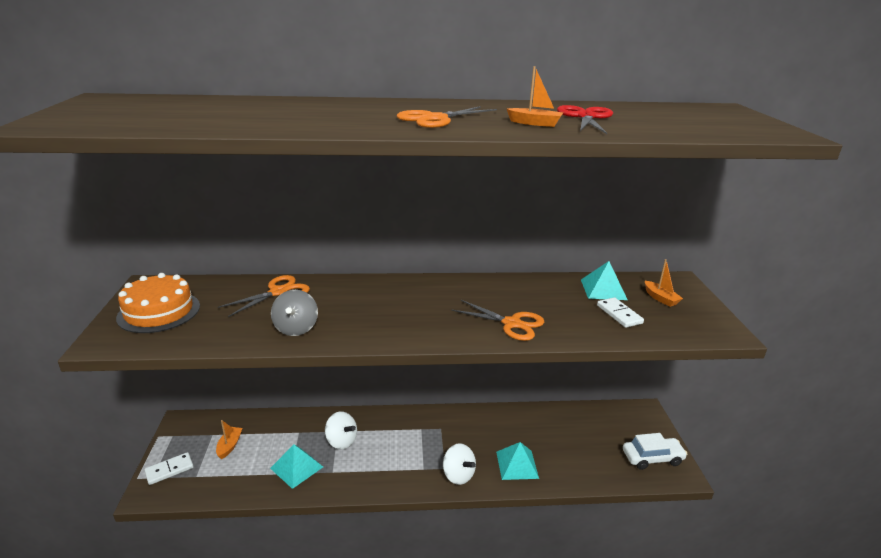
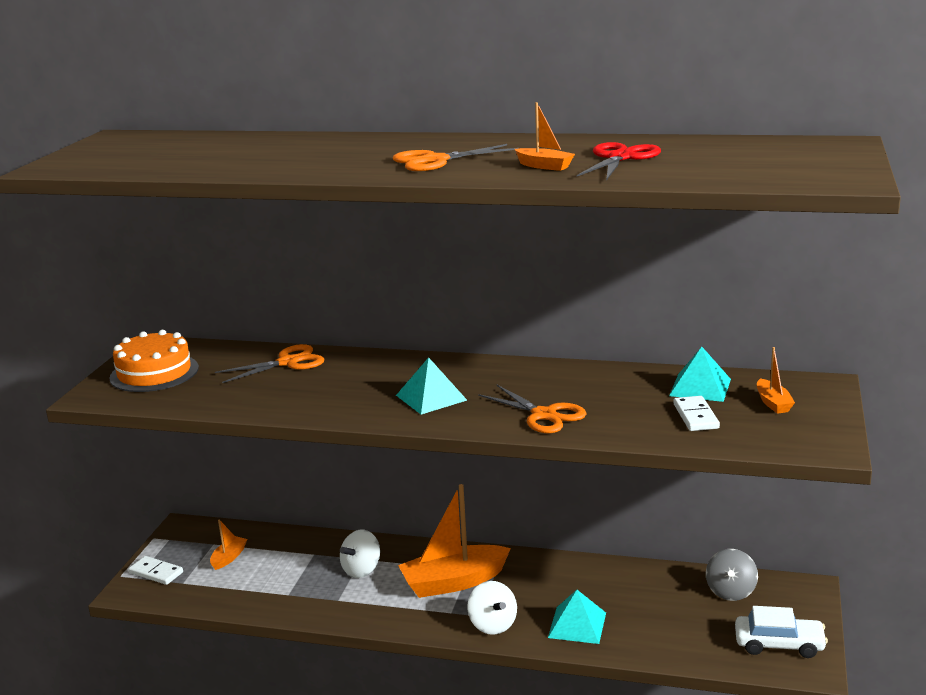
camera: 20 degrees right, 5 degrees down
white domino [144,452,194,485] -> white domino turned 45 degrees clockwise [129,556,183,585]
turquoise pyramid [270,445,323,489] -> turquoise pyramid moved to [396,357,467,415]
grey spinning top [271,290,318,336] -> grey spinning top moved to [706,549,758,601]
white spinning top [325,412,357,450] -> white spinning top turned 75 degrees clockwise [340,529,380,578]
none -> orange boat [398,484,511,598]

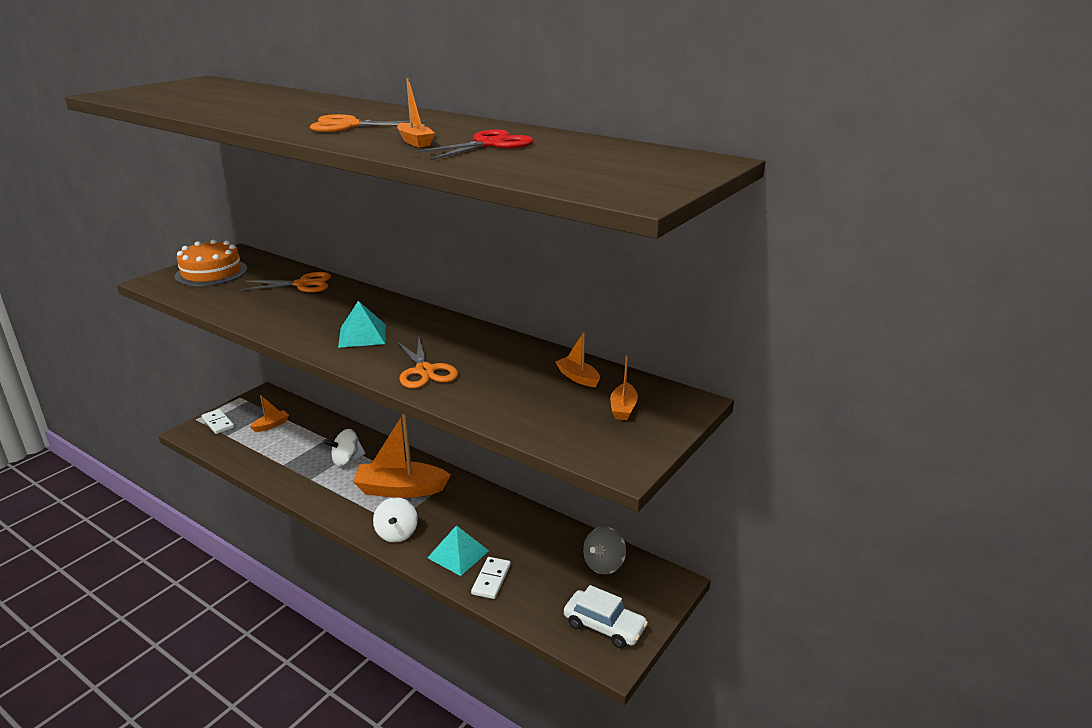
camera: 20 degrees right, 5 degrees up
turquoise pyramid [669,347,731,402] -> orange boat [555,332,600,387]
white domino [674,396,720,431] -> white domino moved to [471,557,511,599]

